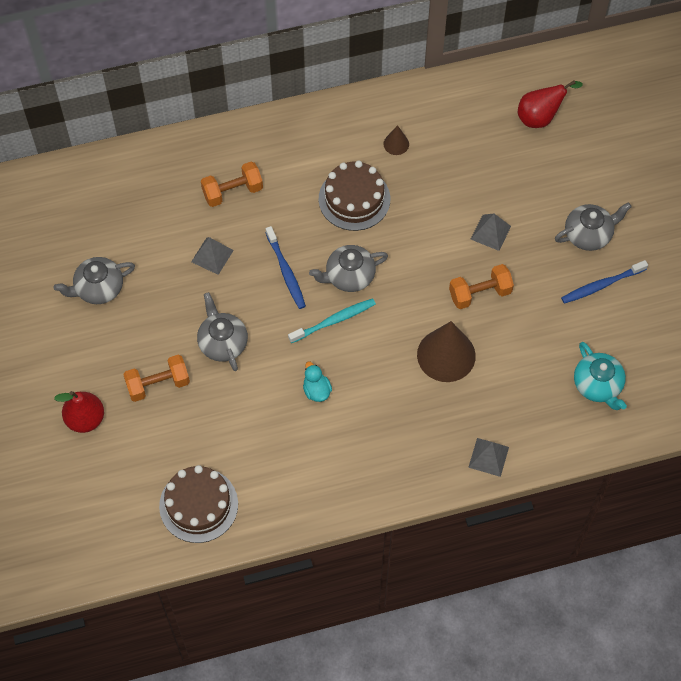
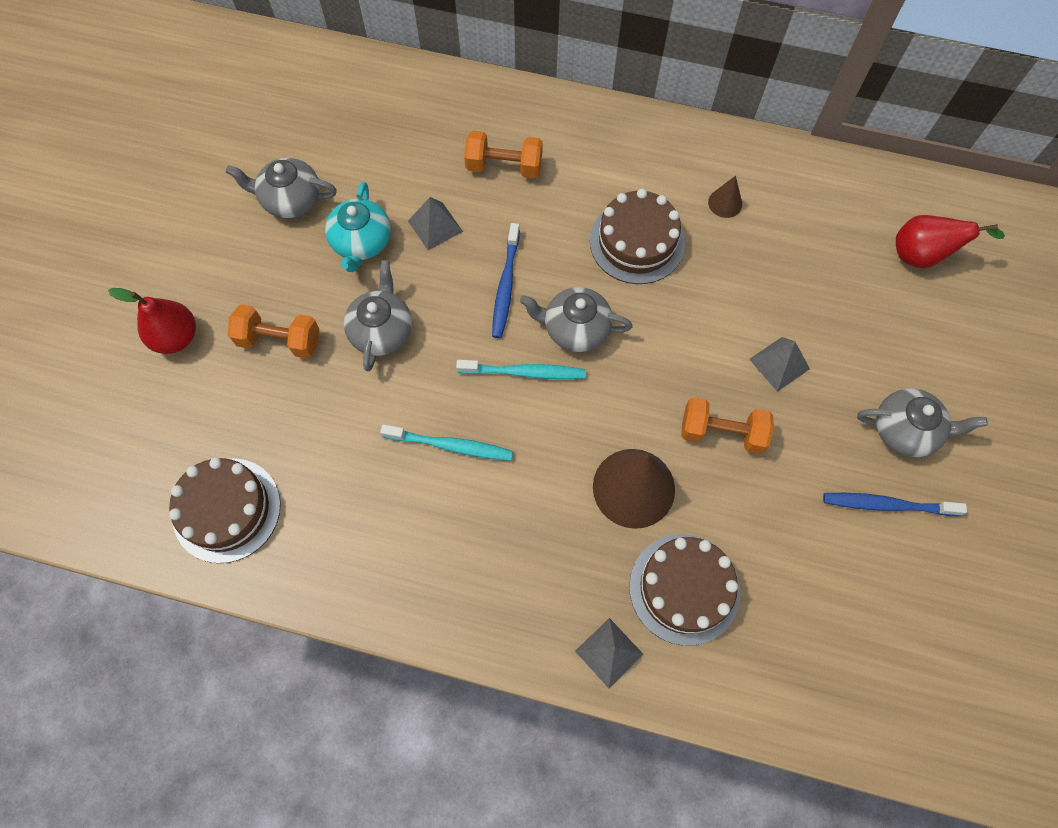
camera: 30 degrees right, 5 degrees up
turquoise duck [303,362,332,402] -> turquoise toothbrush [380,424,513,461]
turquoise teapot [574,342,627,410] -> turquoise teapot moved to [325,182,391,272]
none -> brown cake [629,534,741,646]

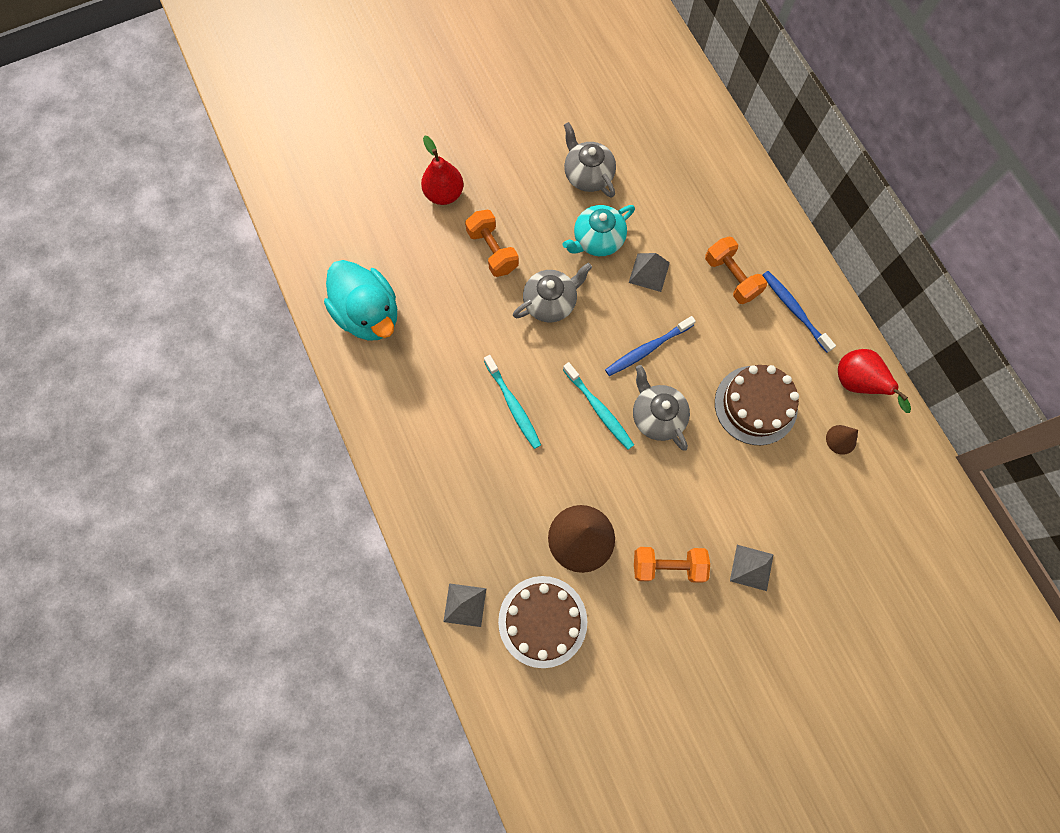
camera: 50 degrees right, 5 degrees up
brown cake [169,458,281,563] -> turquoise duck [324,260,397,341]
orange dumbbell [681,397,774,454] -> orange dumbbell turned 60 degrees counterclockwise [634,547,710,583]
blue toothbrush [823,493,967,516] -> blue toothbrush moved to [763,271,836,352]
grey teapot [857,388,988,457] -> none
red pear [896,215,1005,268] -> red pear moved to [838,349,911,413]

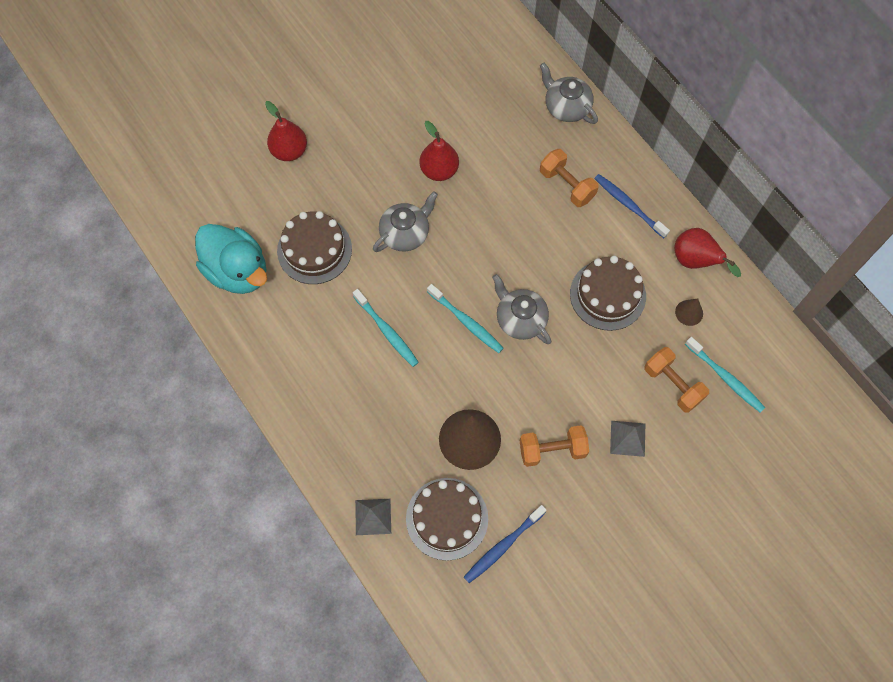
camera: 10 degrees left, 5 degrees down
orange dumbbell [465,210,519,277] -> orange dumbbell moved to [644,347,709,413]
turquoise teapot [562,205,635,256] -> red pear [420,121,459,181]
grey teapot [564,122,616,198] -> grey teapot moved to [540,63,598,124]
blue toothbrush [605,316,696,376] -> blue toothbrush moved to [464,505,546,583]
grey pyramid [629,253,670,292] -> none
none -> brown cake [277,211,352,284]
none -> turquoise toothbrush [685,337,765,412]

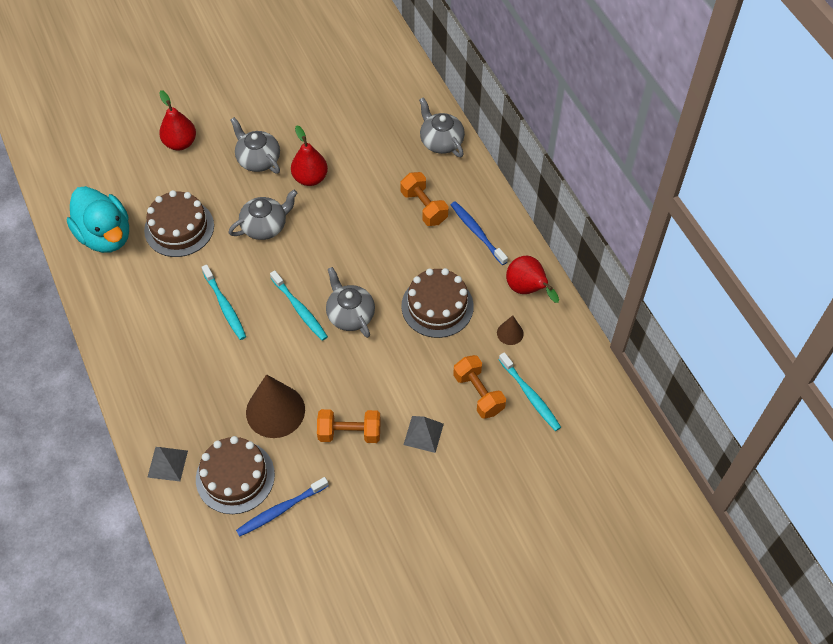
camera: 10 degrees right, 10 degrees down
none -> grey teapot [230,117,280,174]

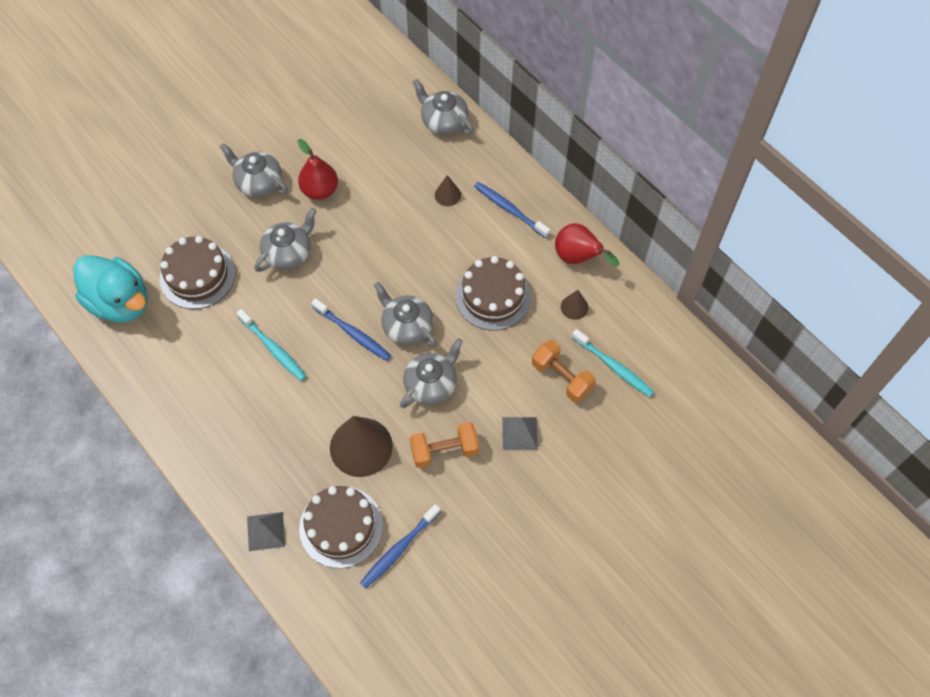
camera: 15 degrees left, 5 degrees up
red pear [159,90,196,150] -> none
turquoise toothbrush [270,270,328,341] -> blue toothbrush [311,298,391,361]
orange dumbbell [400,172,449,226] -> brown cone [435,175,461,206]
none -> grey teapot [400,338,463,408]

